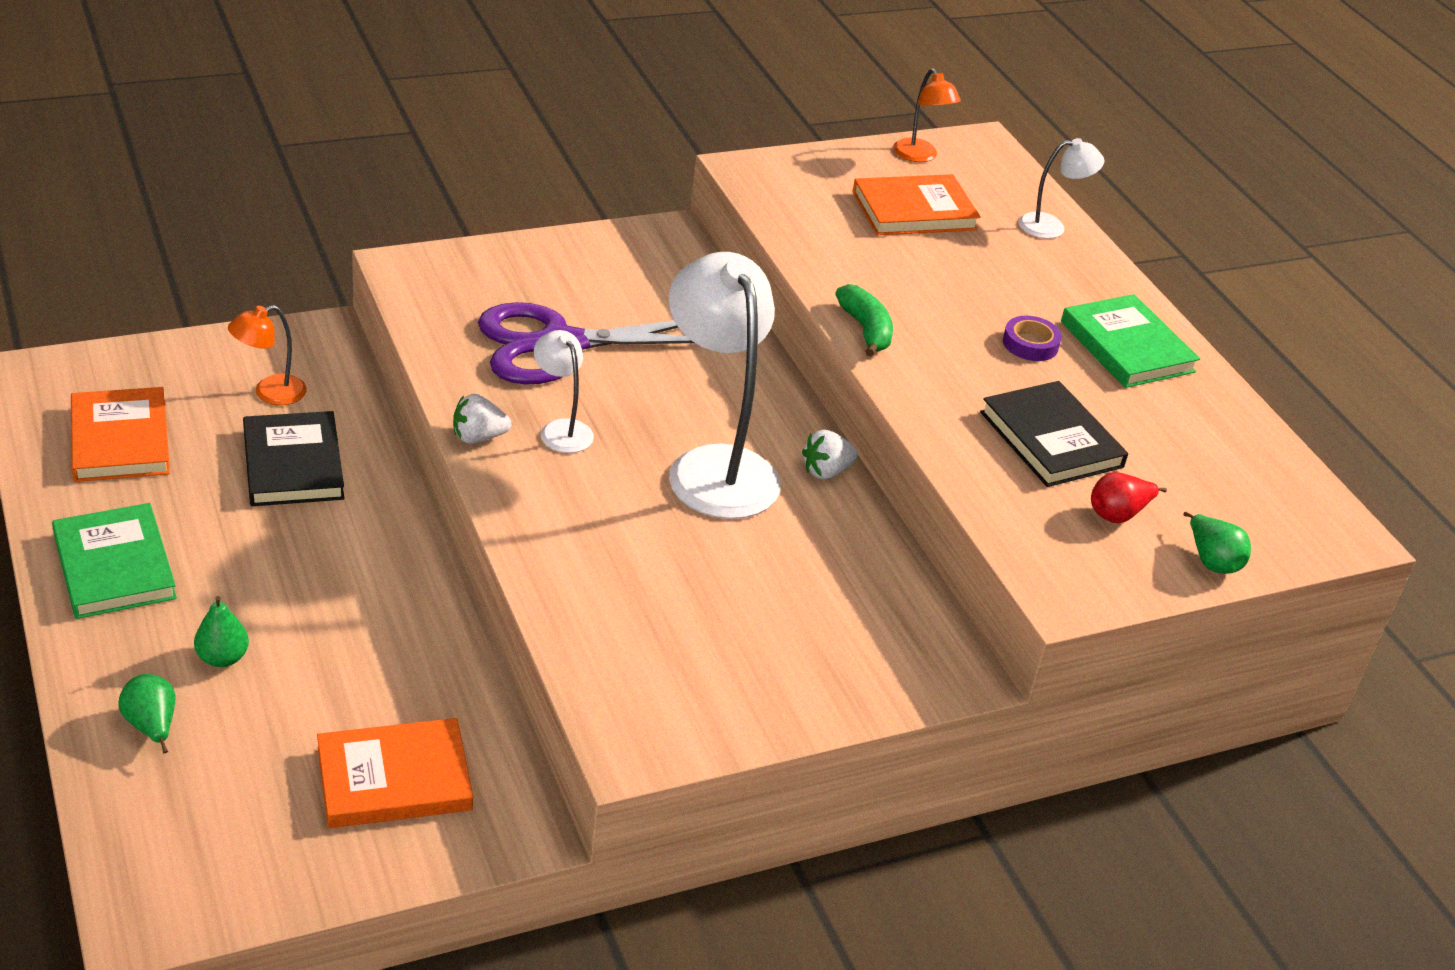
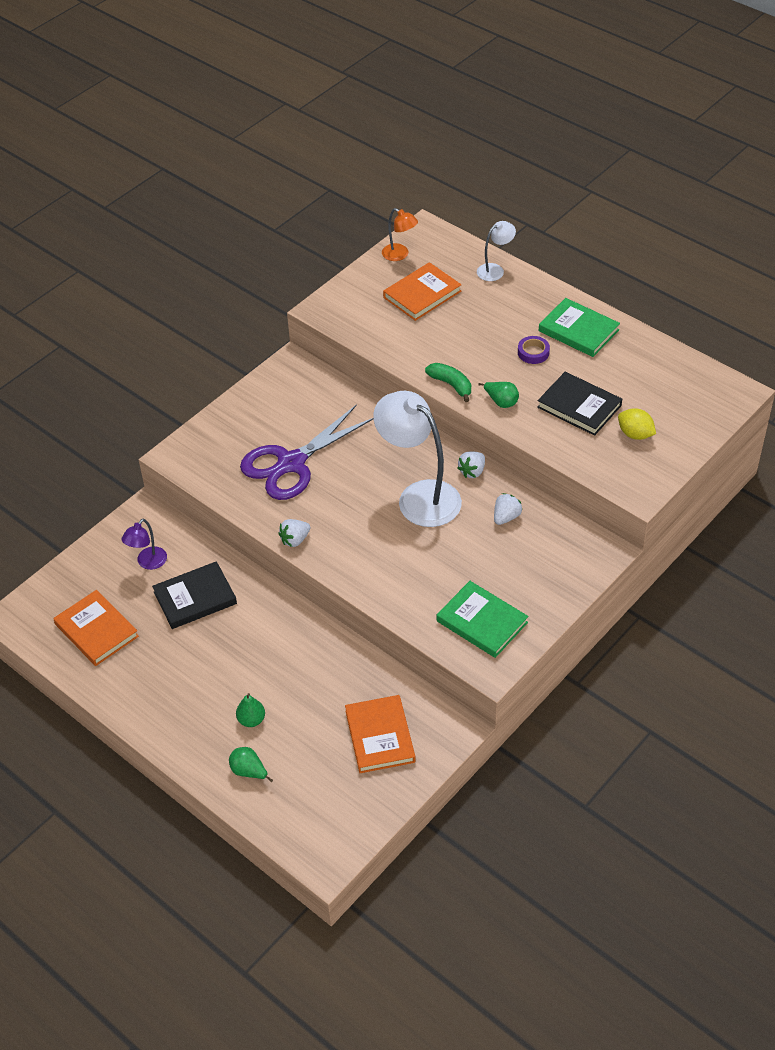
camera: 20 degrees left, 10 degrees up
green book [52,503,177,619] -> green book moved to [437,581,529,658]
orange lamp [228,305,307,405] -> purple lamp [121,519,167,570]
black book [243,411,344,506] -> black book turned 75 degrees counterclockwise [152,561,237,629]
orange book [317,718,473,828] -> orange book turned 60 degrees counterclockwise [345,695,416,773]
white lamp [534,330,594,453] -> none
red pear [1091,472,1167,523] -> yellow lemon [618,408,656,440]
green pear [1183,512,1251,574] -> green pear moved to [478,382,519,408]
none -> white strawberry [494,493,523,525]

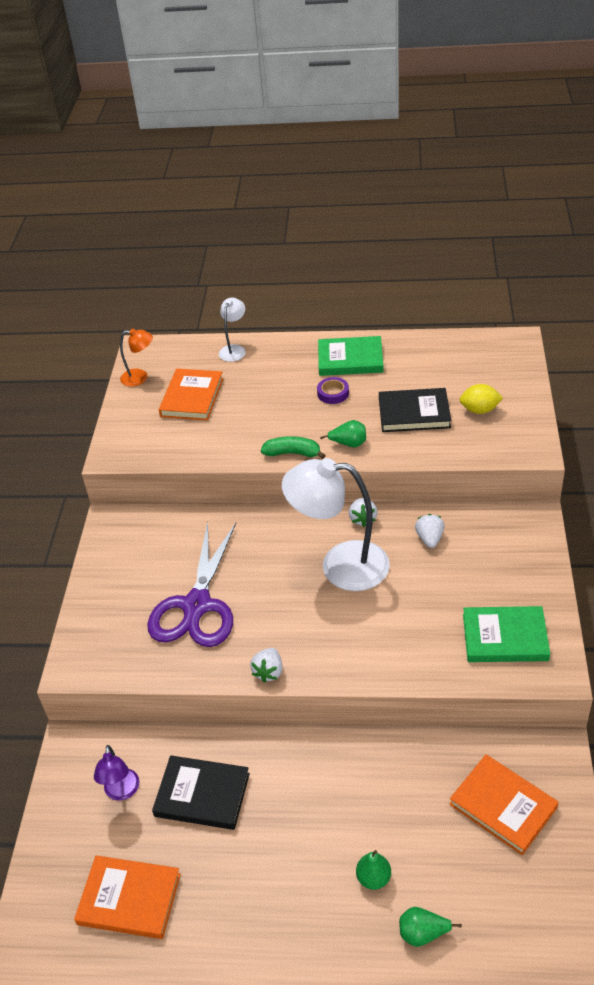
camera: 35 degrees left, 5 degrees down
black book [152,561,237,629] -> black book turned 75 degrees clockwise [152,755,250,830]

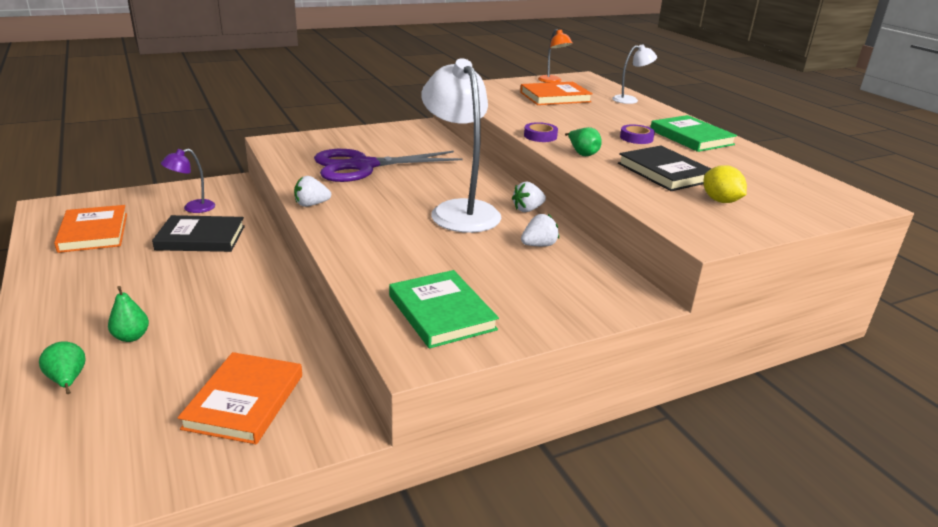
camera: 55 degrees right, 15 degrees down
black book [152,755,250,830] -> black book turned 75 degrees counterclockwise [152,215,245,252]
green banana [261,436,326,459] -> purple tape [524,122,558,142]

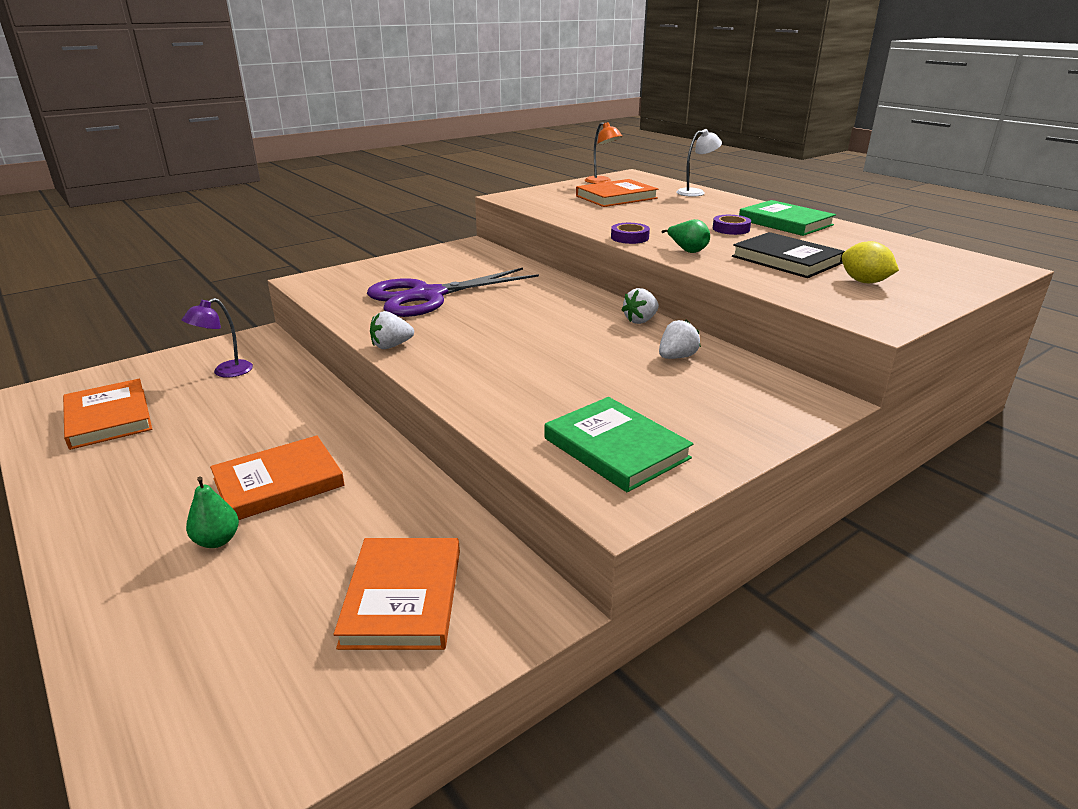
camera: 10 degrees left, 0 degrees up
green pear [39,341,86,394] -> none
black book [152,215,245,252] -> none
white lamp [421,58,501,233] -> none
none -> orange book [210,435,345,520]

